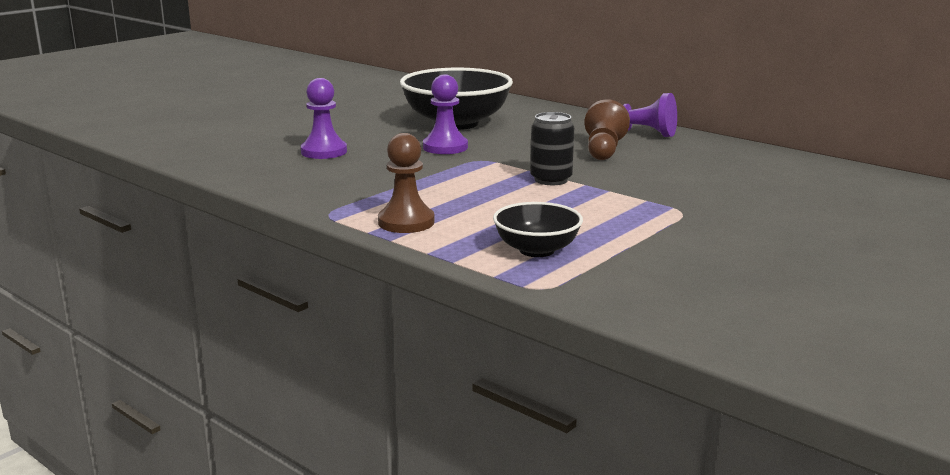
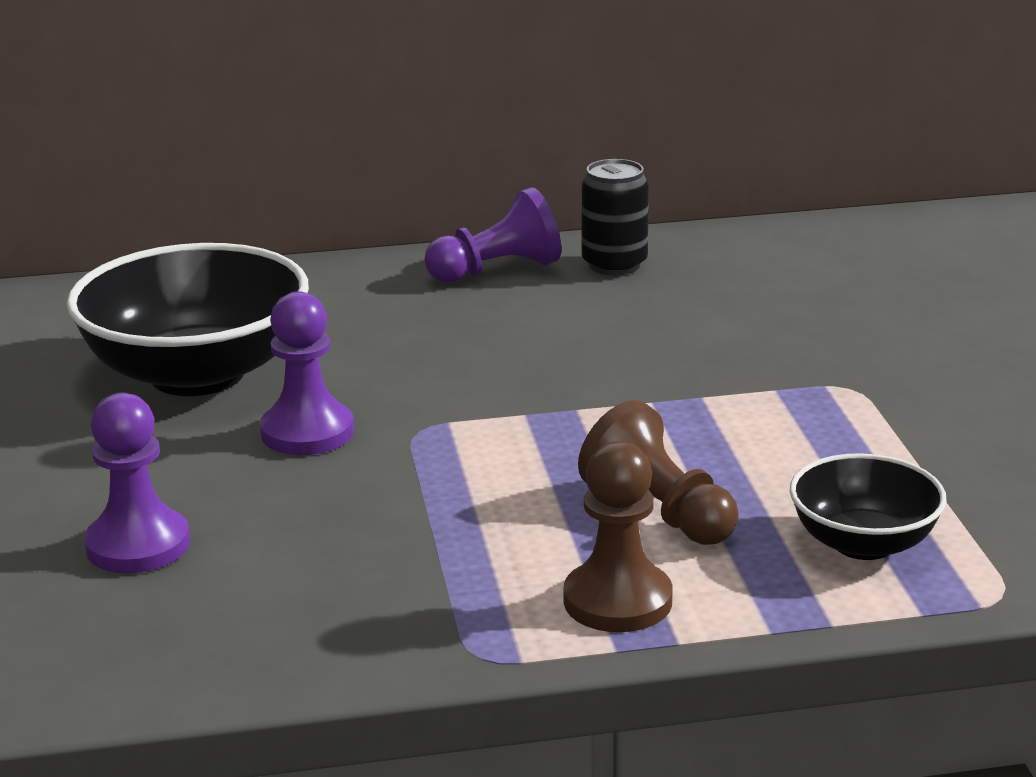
camera: 50 degrees left, 5 degrees up
black can [530,112,574,185] -> black can moved to [581,159,649,275]
brown pawn [584,99,630,160] -> brown pawn moved to [578,400,739,545]

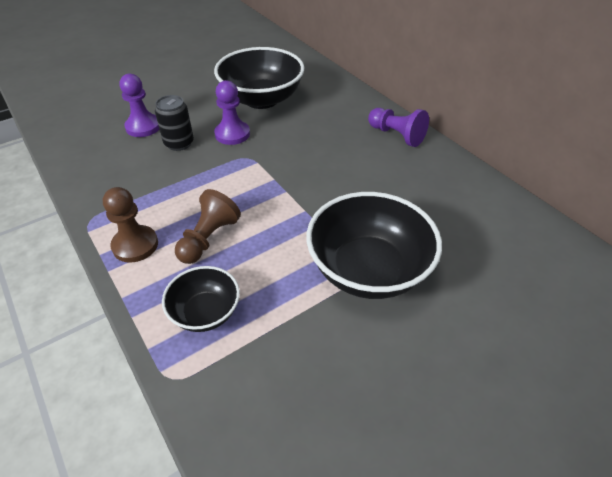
camera: 65 degrees right, 20 degrees up
black can [581,159,649,275] -> black can moved to [155,95,194,151]
none -> black bowl [306,192,442,299]

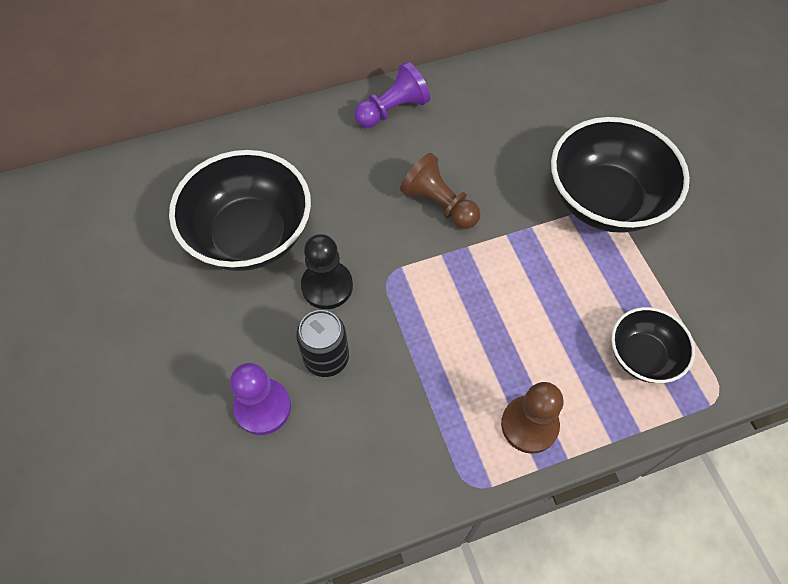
camera: 75 degrees left, 15 degrees up
brown pawn [175,189,241,264] -> brown pawn moved to [400,153,480,229]
purple pawn [214,80,250,145] -> black pawn [301,234,353,309]

